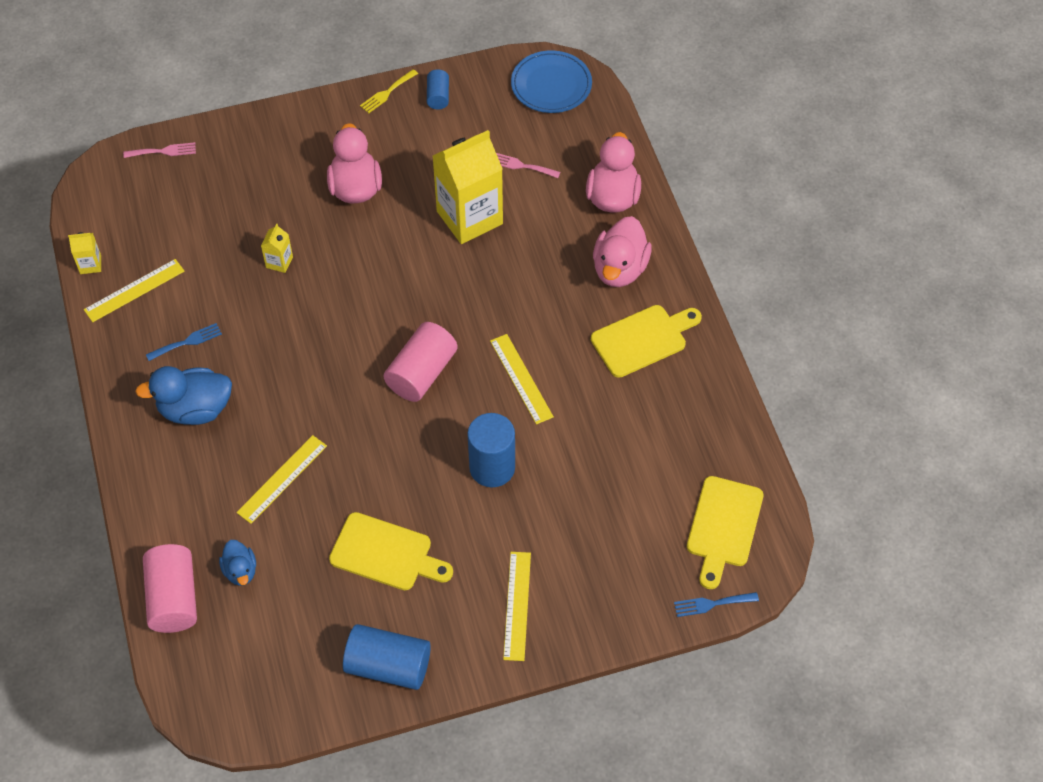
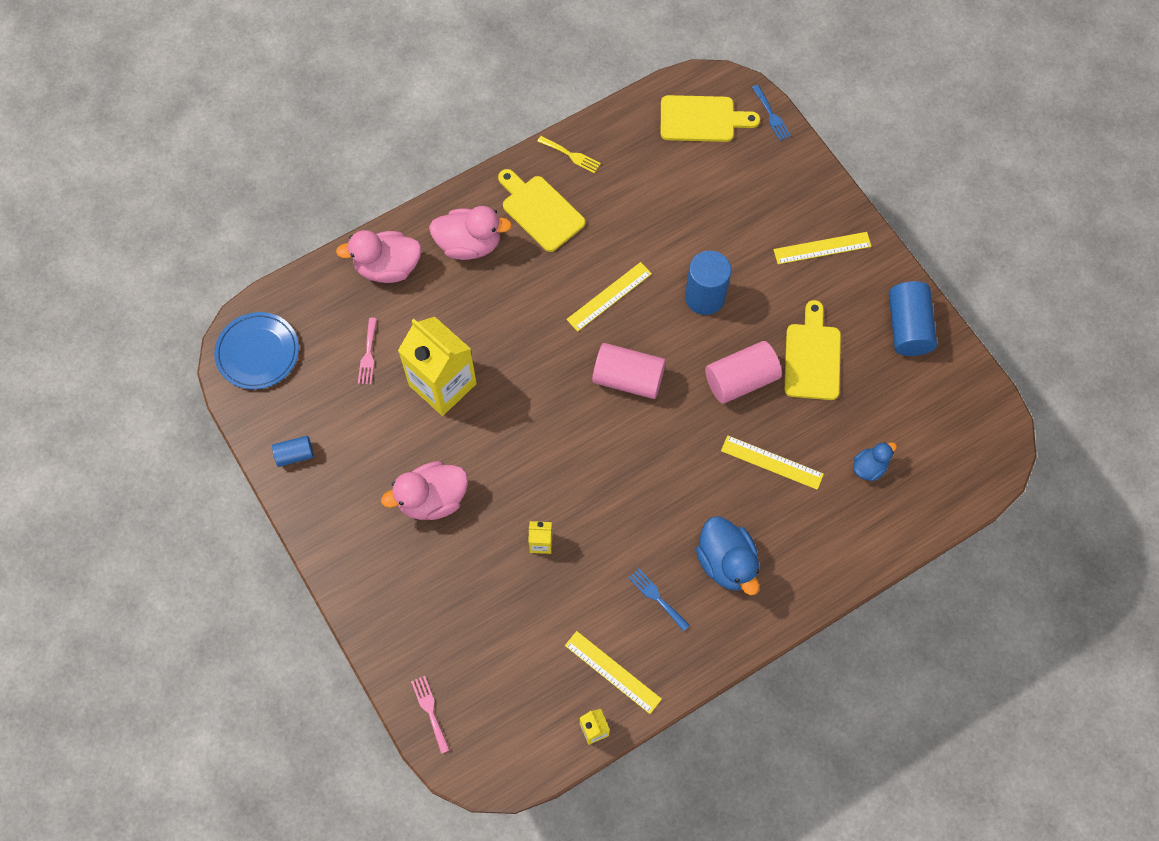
camera: 105 degrees left, 10 degrees up
pink cylinder [143,544,197,633] -> pink cylinder moved to [705,341,782,404]
yellow fork [360,69,418,113] -> yellow fork moved to [537,136,601,173]

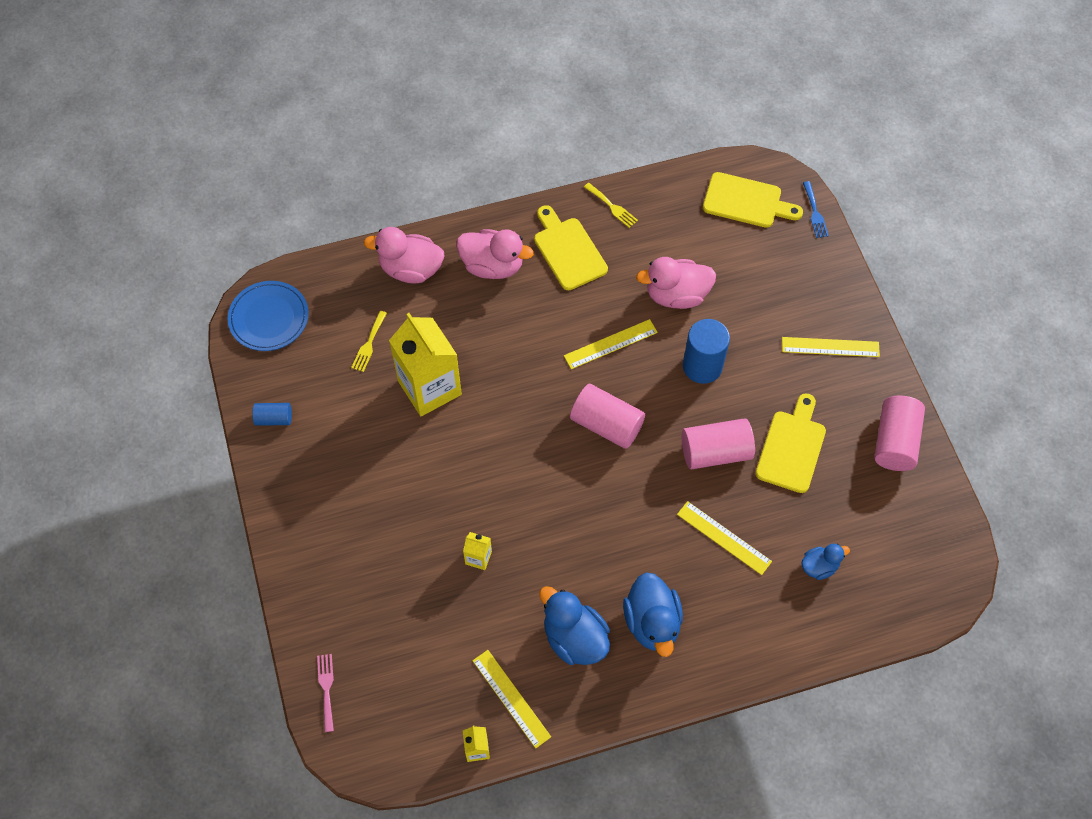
camera: 15 degrees right, 5 degrees down
pink fork [358,318,377,385] -> yellow fork [351,311,387,372]
pink duck [381,461,468,520] -> pink duck moved to [636,257,716,309]
blue fork [629,569,690,631] -> blue duck [539,586,610,665]
blue cylinder [889,281,937,356] -> pink cylinder [875,396,925,471]

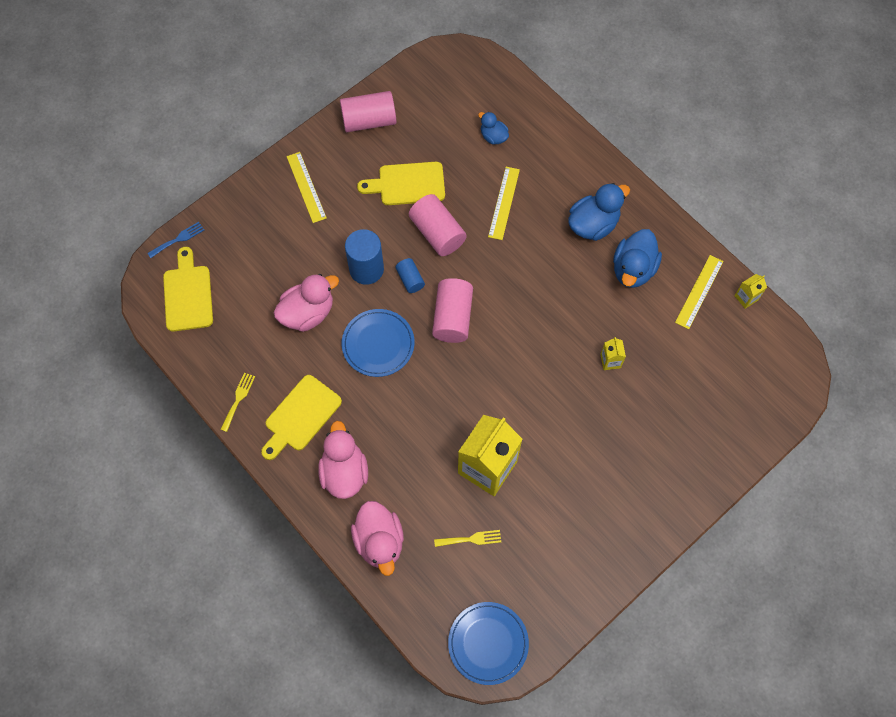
camera: 115 degrees left, 5 degrees up
blue cylinder [252,403,292,426] -> blue cylinder moved to [396,258,425,293]
pink fork [317,654,334,732] -> none
yellow ruler [564,319,658,369] -> blue plate [342,309,415,377]
pink duck [636,257,716,309] -> pink duck turned 90 degrees counterclockwise [274,274,339,332]

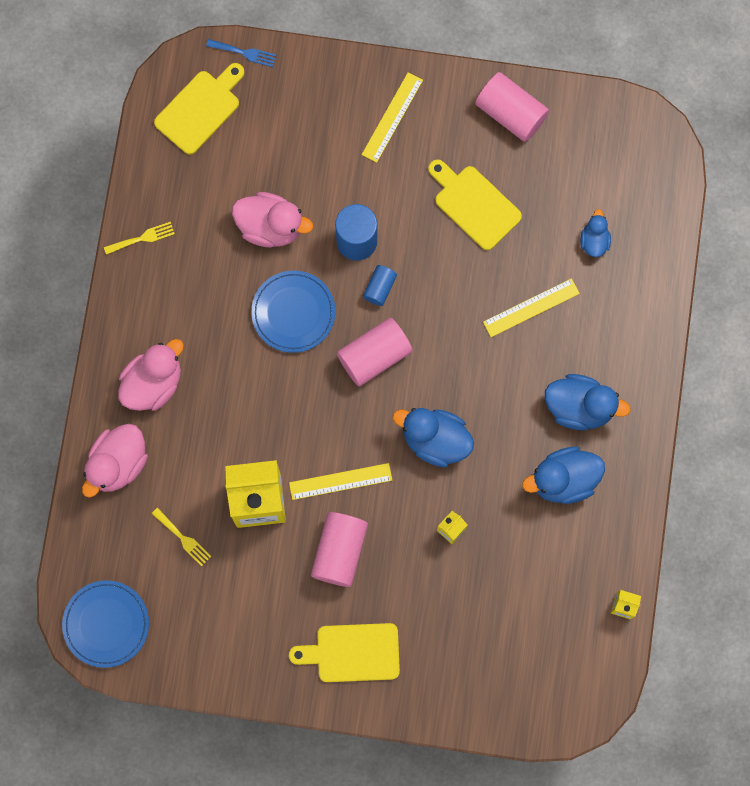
camera: 50 degrees right, 10 degrees up
yellow cutting board [261,375,342,460] -> yellow cutting board moved to [289,623,400,682]
pink cylinder [409,194,467,256] -> pink cylinder moved to [311,512,368,587]
yellow ruler [675,255,724,329] -> yellow ruler moved to [289,463,392,500]
none -> blue duck [393,408,474,467]

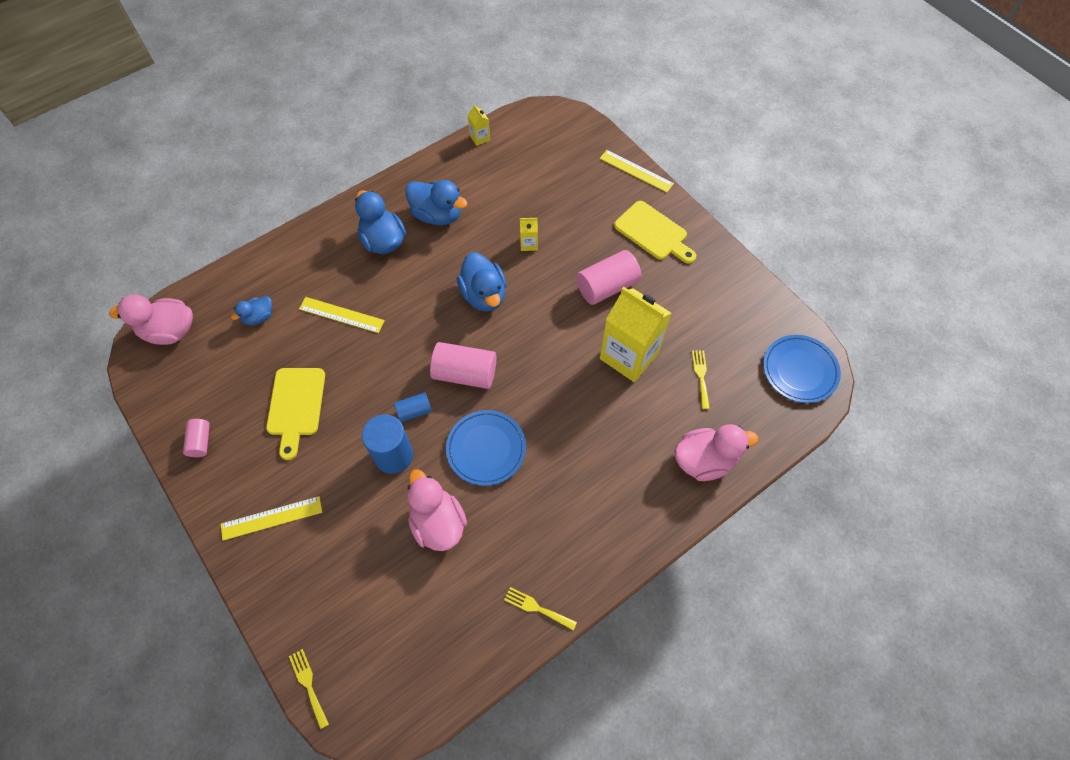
camera: 135 degrees left, 15 degrees down
pink duck [118,339,184,411] -> pink duck moved to [109,294,193,345]
yellow cutting board [154,63,244,155] -> none
blue fork [206,39,276,67] -> yellow fork [289,649,329,729]
yellow ruler [289,463,392,500] -> yellow ruler moved to [600,150,674,192]
pink cylinder [475,72,549,142] -> pink cylinder [183,419,210,457], size x0.55

